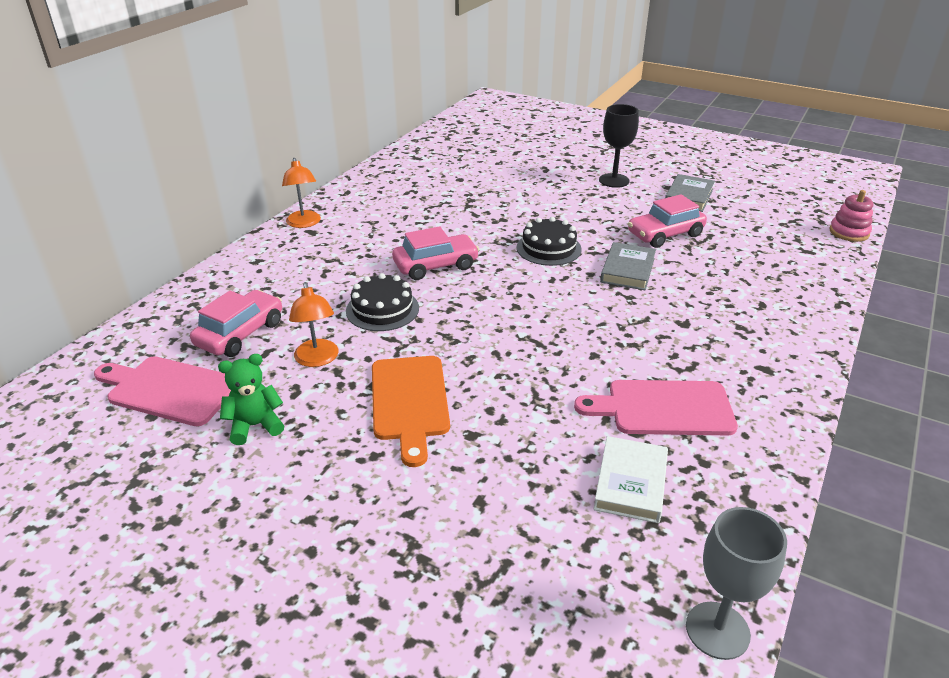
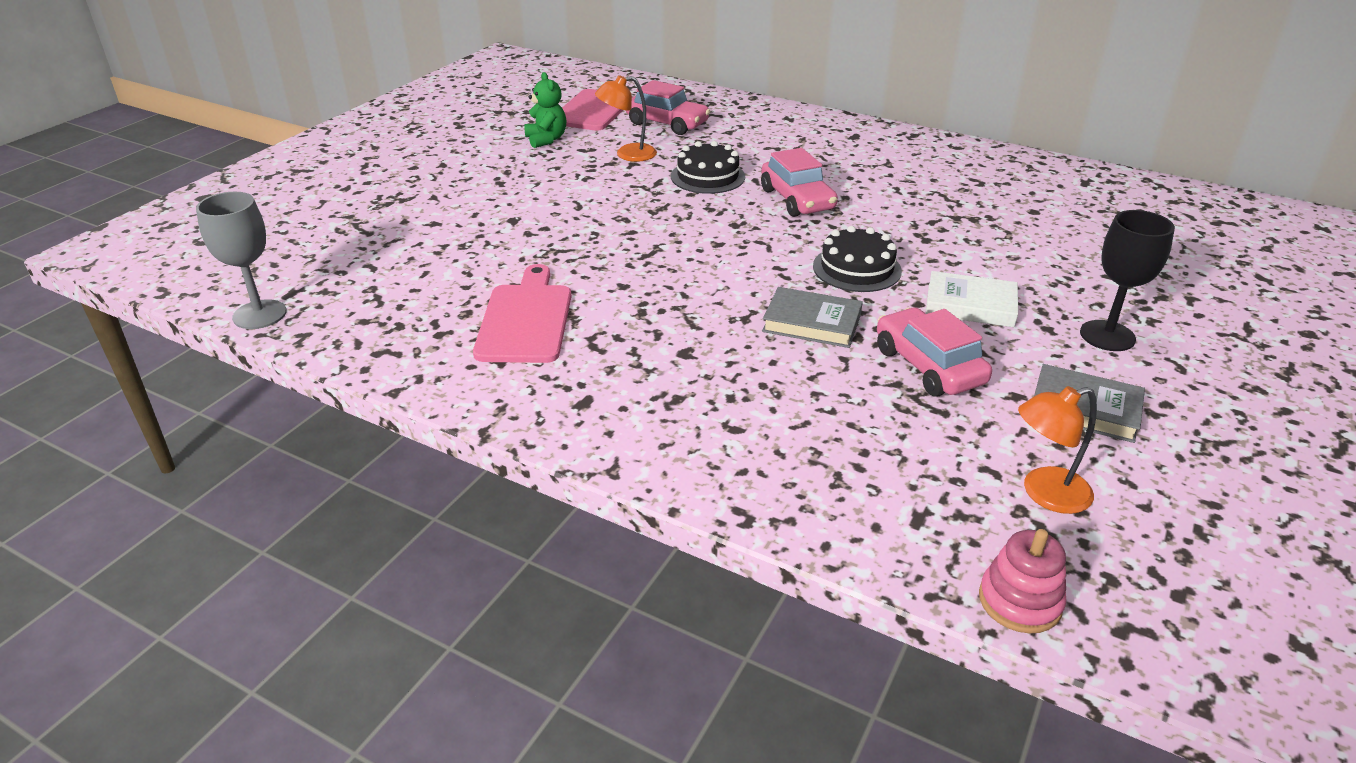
camera: 90 degrees right, 0 degrees up
orange lamp [282,158,321,228] -> orange lamp moved to [1018,386,1097,514]
orange cutting board [372,356,450,467] -> none
white book [594,436,668,523] -> white book moved to [926,271,1018,327]

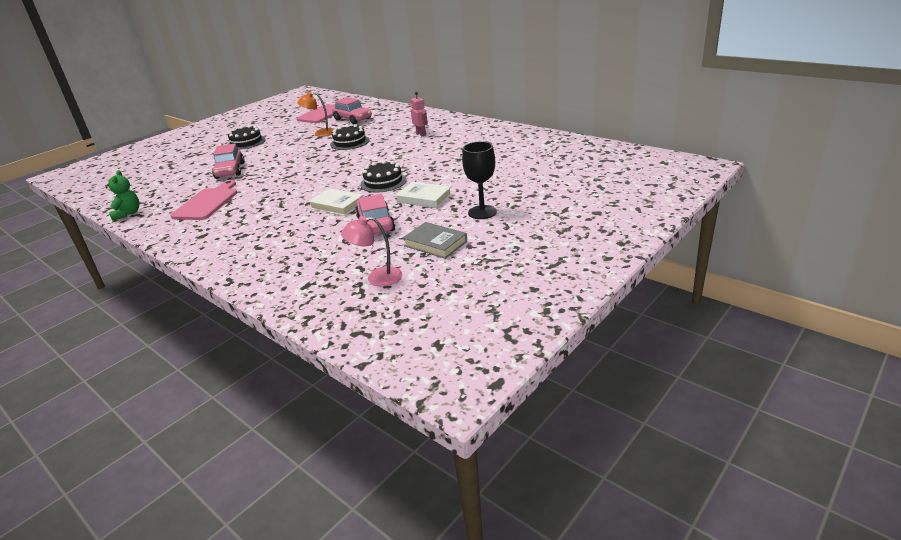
camera: 15 degrees right, 5 degrees down
grey goblet [196,192,286,329] -> none
green teddy bear [524,72,567,148] -> green teddy bear moved to [106,170,139,221]
pink car [761,148,838,217] -> pink car moved to [212,144,245,179]
grey book [762,287,863,348] -> white book [308,188,364,216]
pink stacking toy [979,529,1066,633] -> none
orange lamp [1018,386,1097,514] -> pink lamp [341,216,402,287]
none -> black cake [228,125,266,150]
none -> pink robot [411,92,428,136]

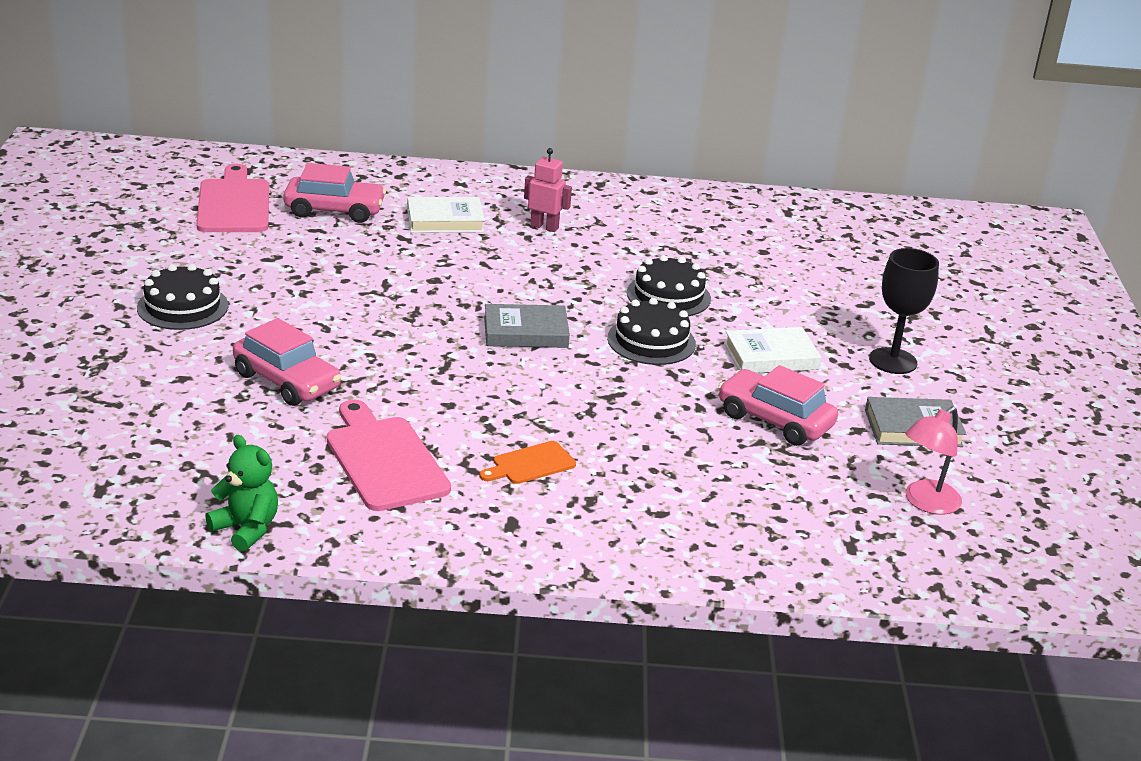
camera: 45 degrees left, 0 degrees up
orange lamp [297,92,334,137] -> none
white book [308,188,364,216] -> white book moved to [407,197,485,233]
black cake [330,124,370,150] -> black cake moved to [627,255,711,316]
none -> orange cutting board [479,441,576,484]
none -> grey book [484,304,570,348]

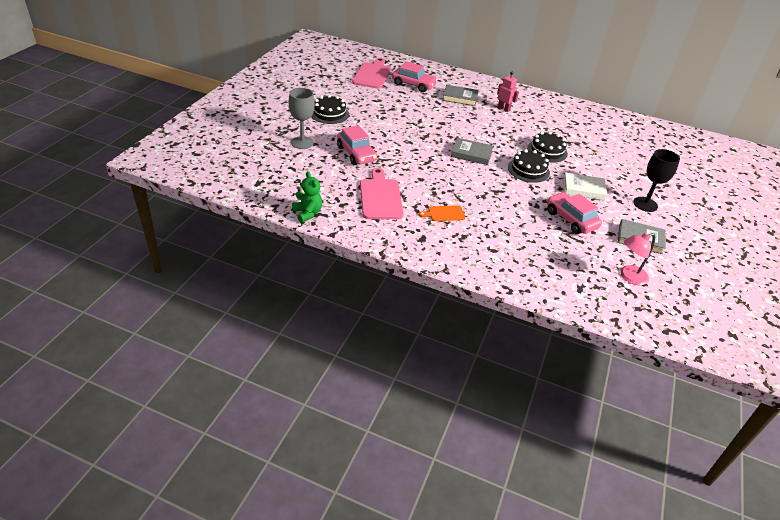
camera: 20 degrees right, 10 degrees up
white book [407,197,485,233] -> grey book [442,85,479,106]
none -> grey goblet [289,88,315,149]

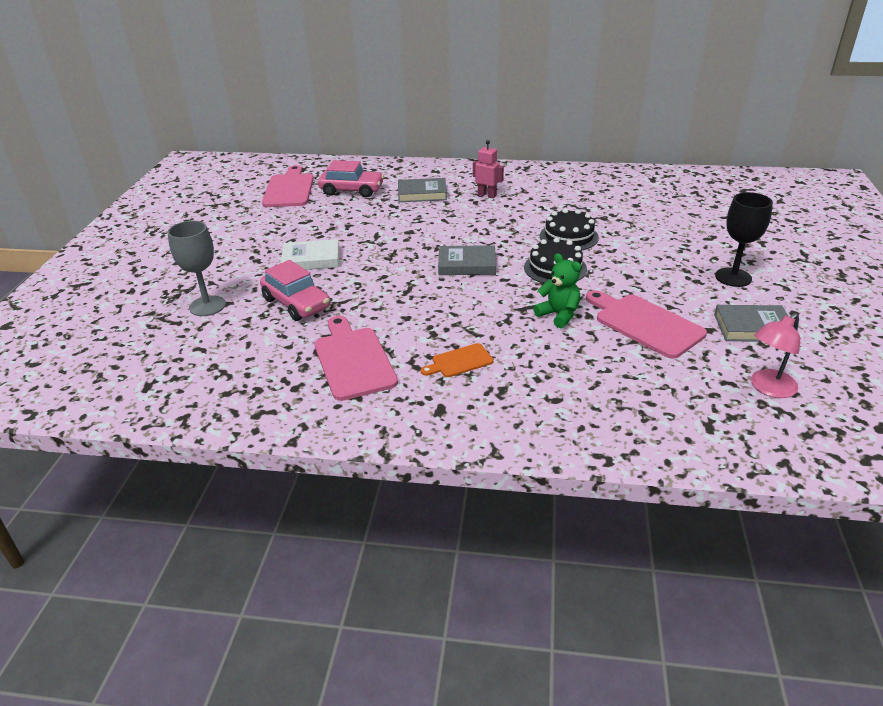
camera: 10 degrees left, 5 degrees down
green teddy bear [292,171,322,223] -> green teddy bear moved to [533,253,581,328]
black cake [311,95,349,124] -> none
pink car [547,192,602,234] -> pink cutting board [586,290,707,359]
white book [563,173,607,200] -> white book moved to [281,239,339,270]

